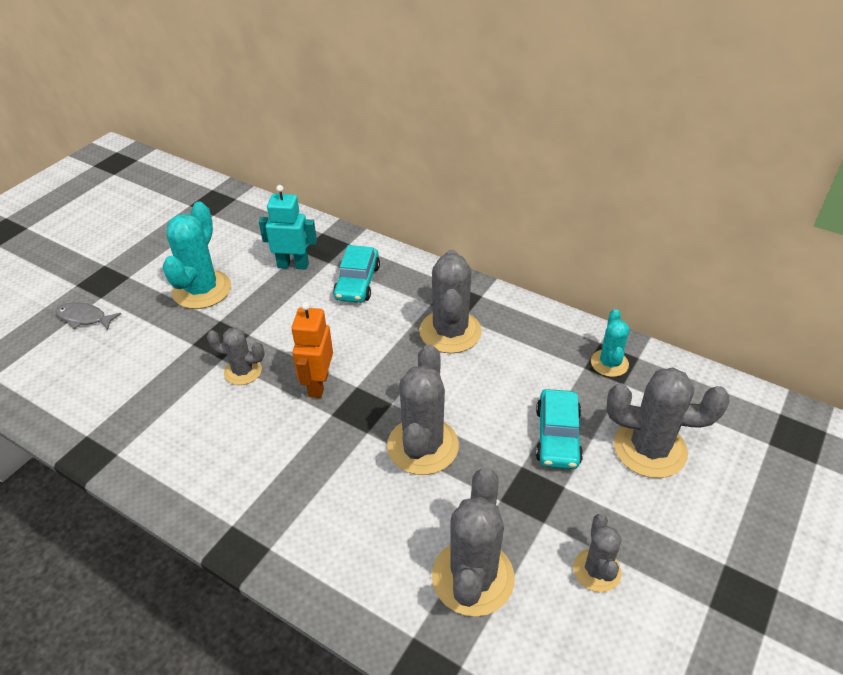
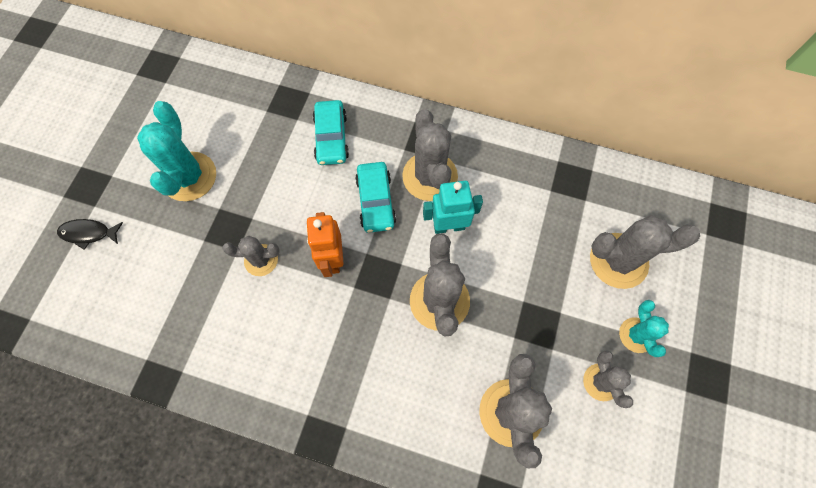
camera: 15 degrees left, 25 degrees up
grey fish [55,302,121,330] -> black fish [57,219,123,250]
turquoise robot [259,185,317,270] -> turquoise robot moved to [423,181,483,234]
turquoise car [536,389,583,469] -> turquoise car moved to [355,162,396,233]
turquoise cactus [591,309,629,377] -> turquoise cactus moved to [619,300,669,357]

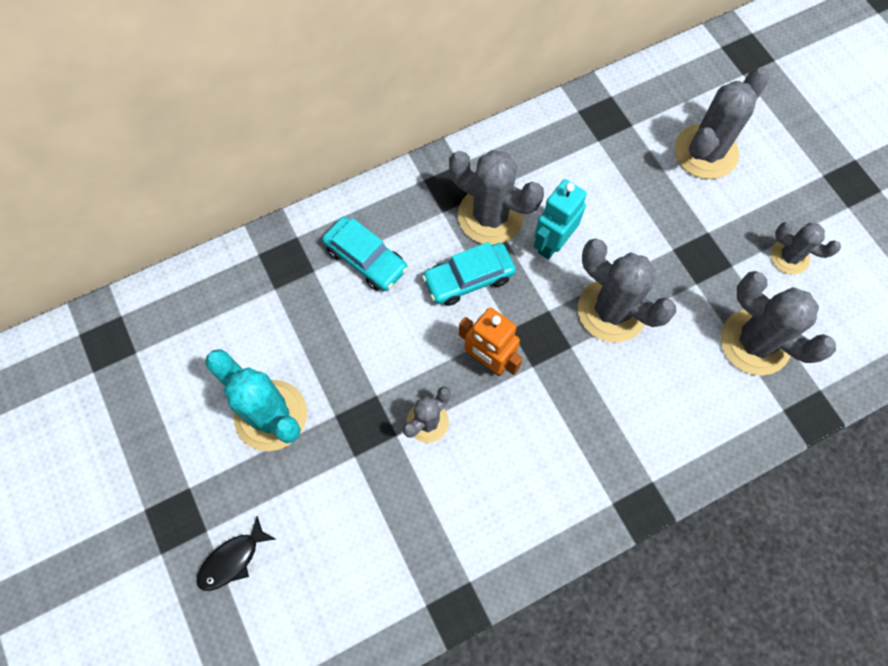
camera: 45 degrees left, 0 degrees up
turquoise car [355,162,396,233] -> turquoise car turned 120 degrees clockwise [422,242,516,306]
turquoise cactus [619,300,669,357] -> none

